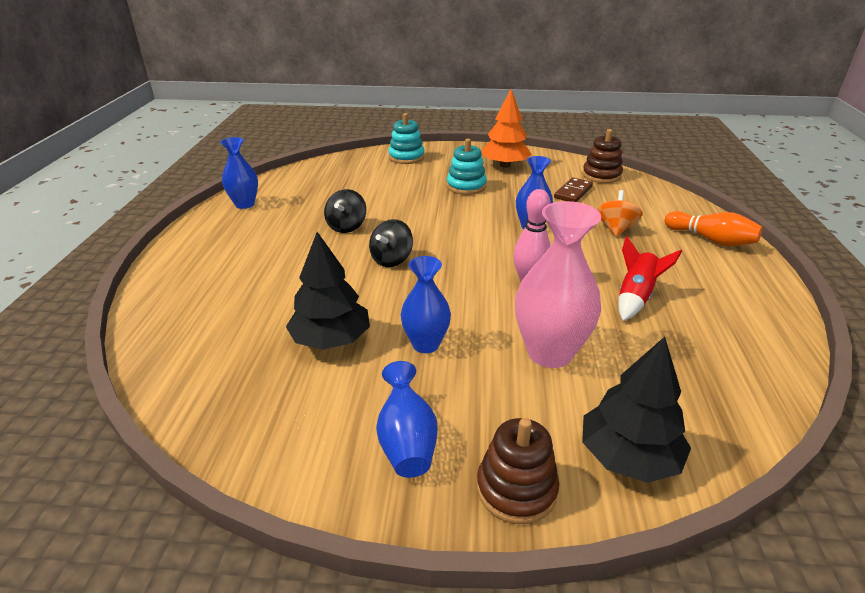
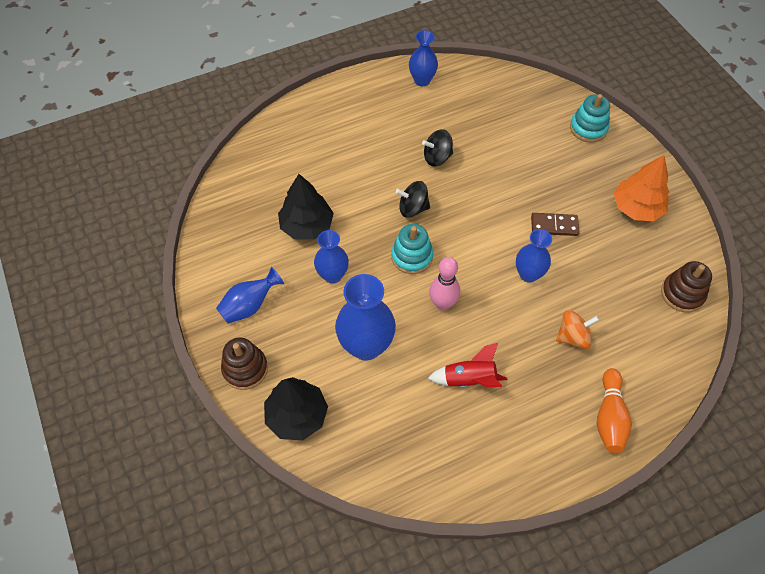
camera: 60 degrees right, 25 degrees up
turquoise stacking toy [447,139,487,195] -> turquoise stacking toy moved to [391,224,433,274]
pink vase [515,201,601,368] -> blue vase [335,274,396,361]
brown domino [554,177,593,202] -> brown domino moved to [531,213,579,236]

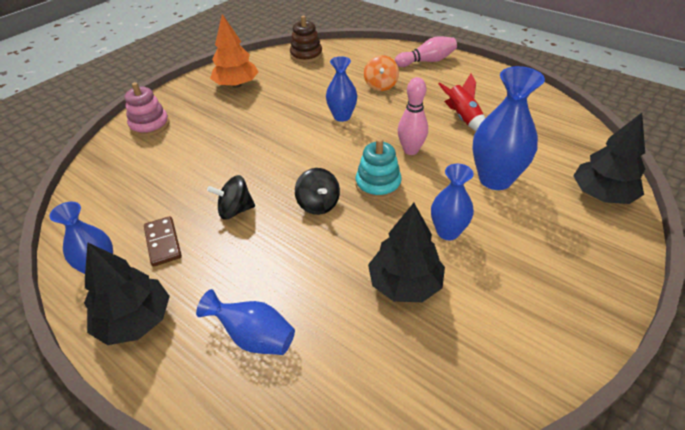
camera: 115 degrees left, 15 degrees down
blue vase [216,267,284,324] -> blue vase moved to [196,289,295,355]
brown stacking toy [221,337,268,390] -> none
black spinning top [422,129,453,167] -> black spinning top turned 120 degrees clockwise [207,175,255,220]
brown domino [531,213,579,236] -> brown domino moved to [144,216,182,267]
orange spinning top [556,310,599,349] -> orange spinning top turned 135 degrees counterclockwise [364,55,399,91]
turquoise stacking toy [570,94,610,143] -> pink stacking toy [125,82,170,137]
orange bowling pin [597,368,632,453] -> pink bowling pin [395,36,457,67]
none -> black tree [84,242,170,345]

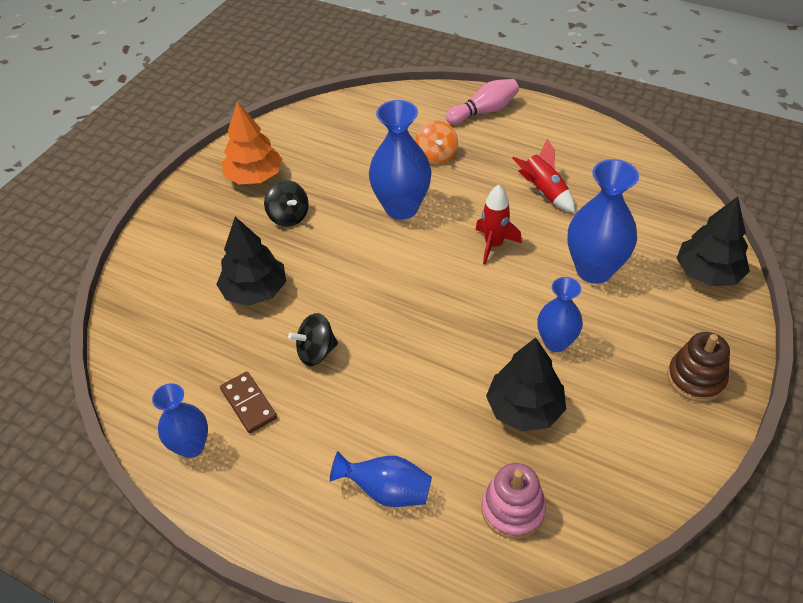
camera: 10 degrees left, 5 degrees up
black tree [84,242,170,345] -> black tree moved to [216,217,286,306]
pink stacking toy [125,82,170,137] -> pink stacking toy moved to [481,463,546,539]
brown stacking toy [290,16,323,63] -> brown stacking toy moved to [667,332,730,402]
black spinning top [295,168,340,215] -> black spinning top moved to [264,180,309,227]
blue vase [326,56,358,122] -> blue vase [369,100,432,220], size x1.61
turquoise stacking toy [356,138,402,200] -> none
pink bowling pin [398,77,428,155] -> red rocket [476,185,522,264]

